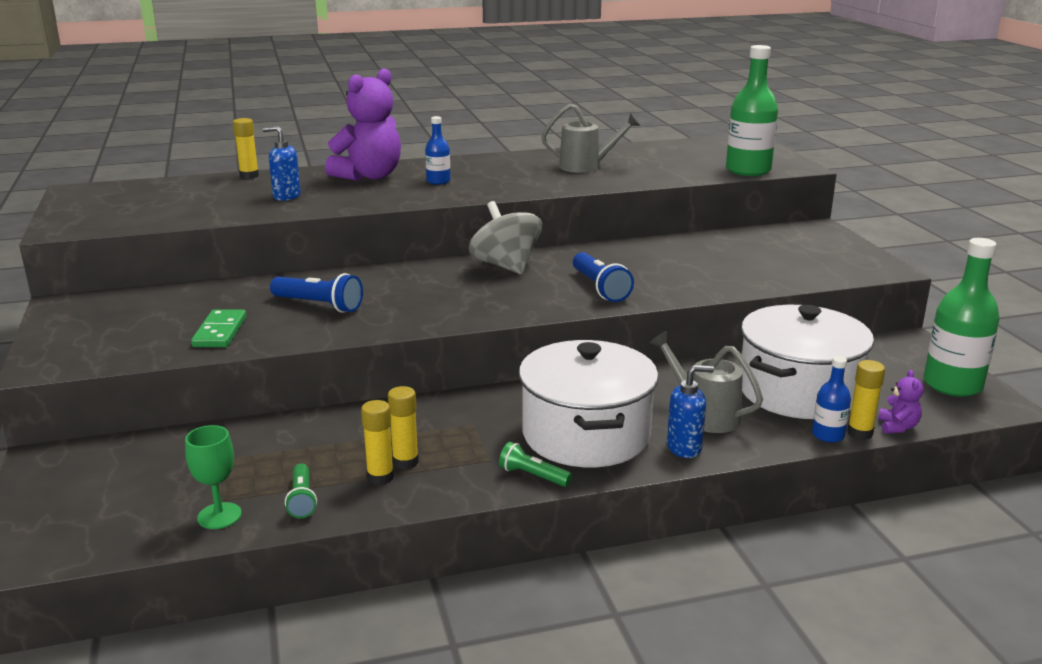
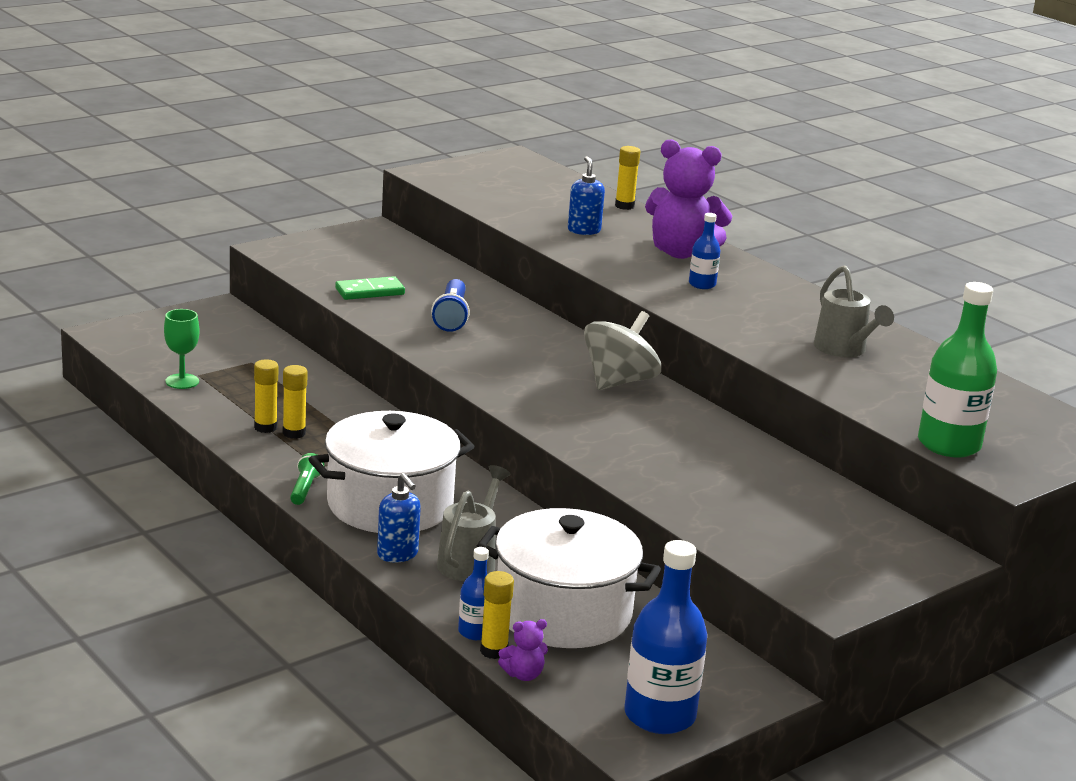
camera: 65 degrees right, 0 degrees up
green flashlight [285,464,317,518] -> none
blue flashlight [573,252,634,302] -> none
green bottle [923,238,1000,397] -> blue bottle [624,540,707,734]

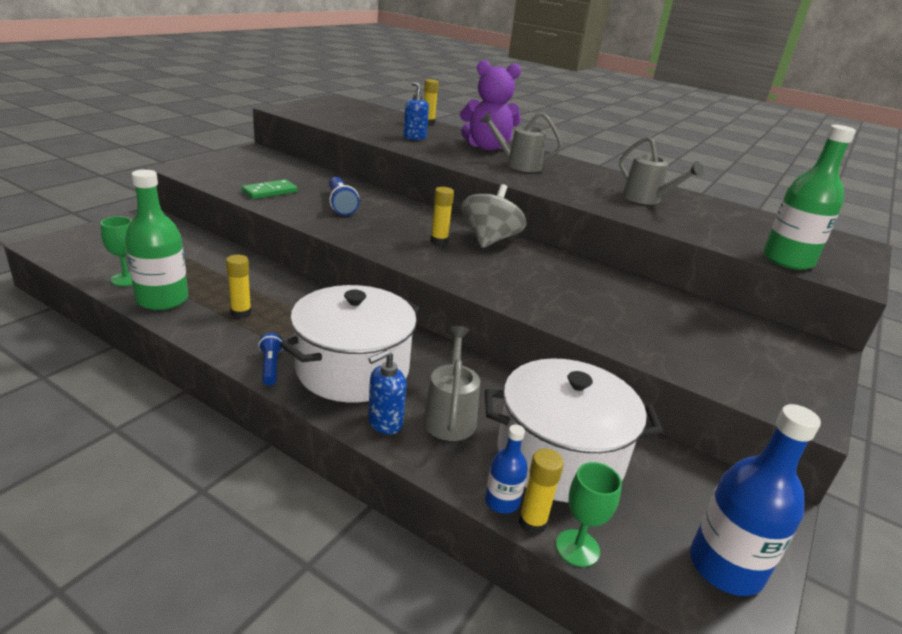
camera: 20 degrees left, 5 degrees up
yellow glue stick [254,359,278,433] -> yellow glue stick moved to [431,187,454,245]
green flashlight [290,453,324,505] -> blue flashlight [258,333,283,386]
blue soap dispenser [377,473,421,562] -> blue soap dispenser turned 105 degrees clockwise [368,350,407,434]
purple teddy bear [498,619,548,681] -> green goblet [556,462,622,567]
blue bottle [689,213,720,289] -> grey watering can [480,112,563,172]
none -> green bottle [125,169,188,310]

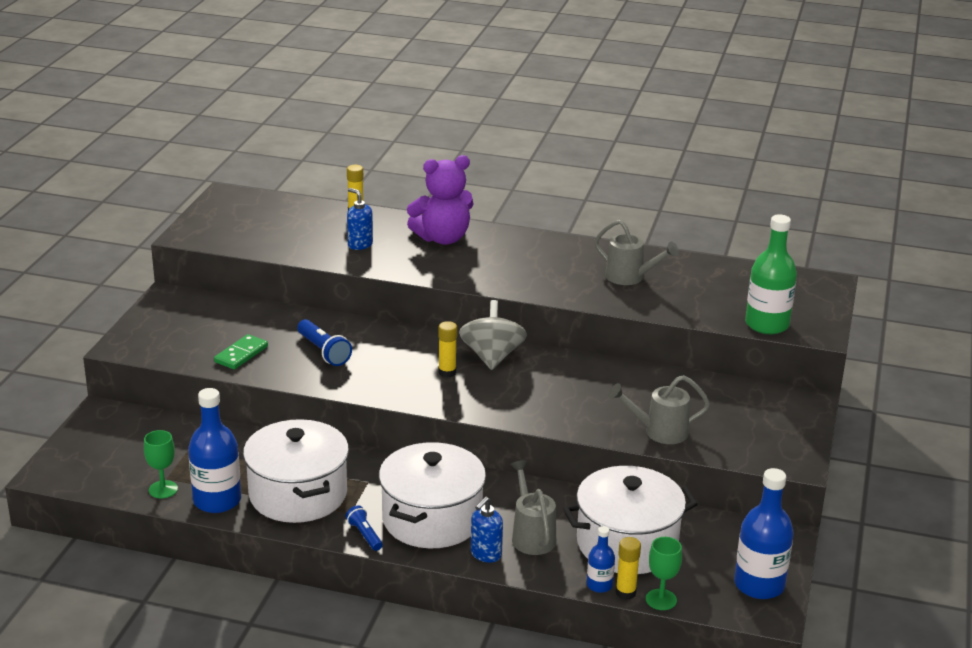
camera: 15 degrees left, 0 degrees up
green bottle [125,169,188,310] -> blue bottle [188,388,241,513]
yellow glue stick [226,255,252,319] -> white pot [243,419,349,523]
grey watering can [480,112,563,172] -> grey watering can moved to [609,375,710,444]

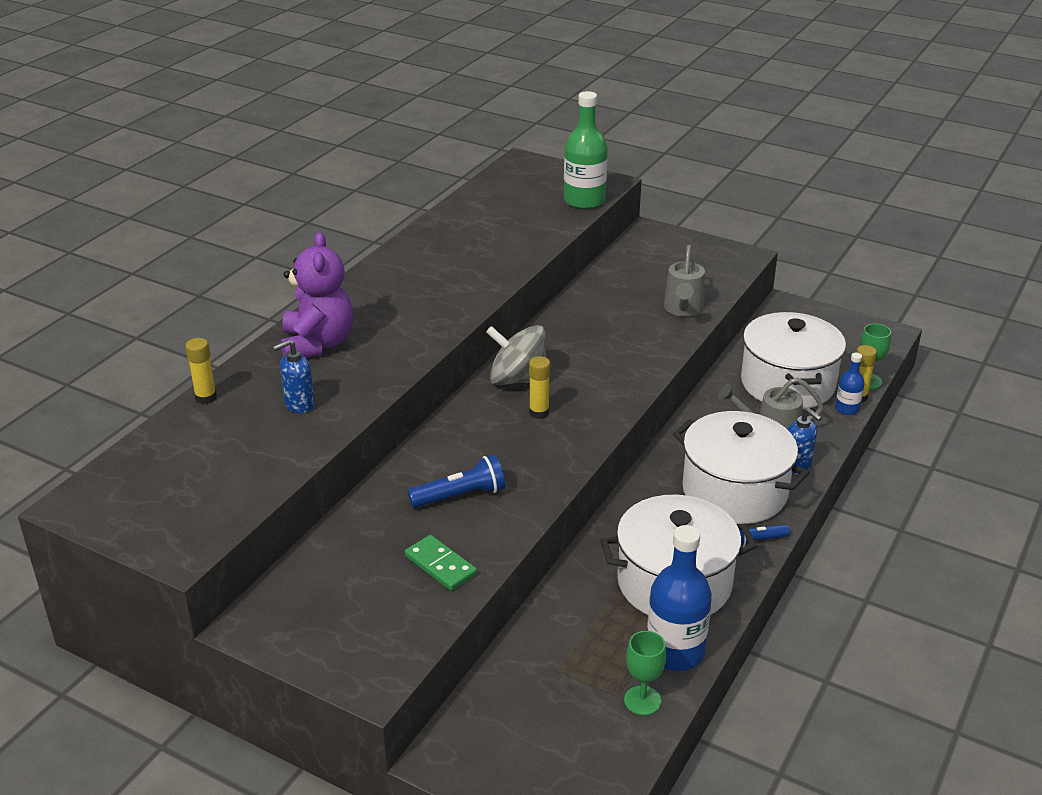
camera: 75 degrees left, 5 degrees up
grey watering can [594,220,679,285] -> none
blue bottle [734,468,794,599] -> none

